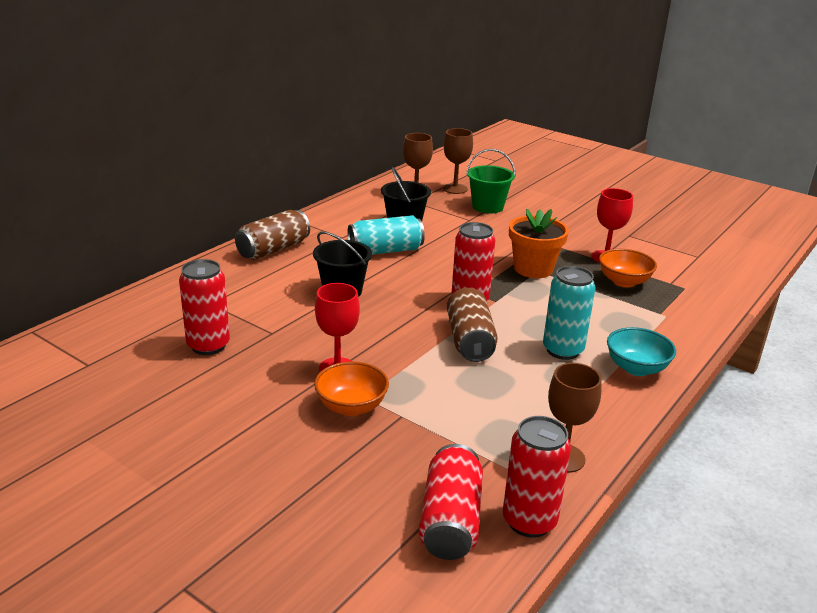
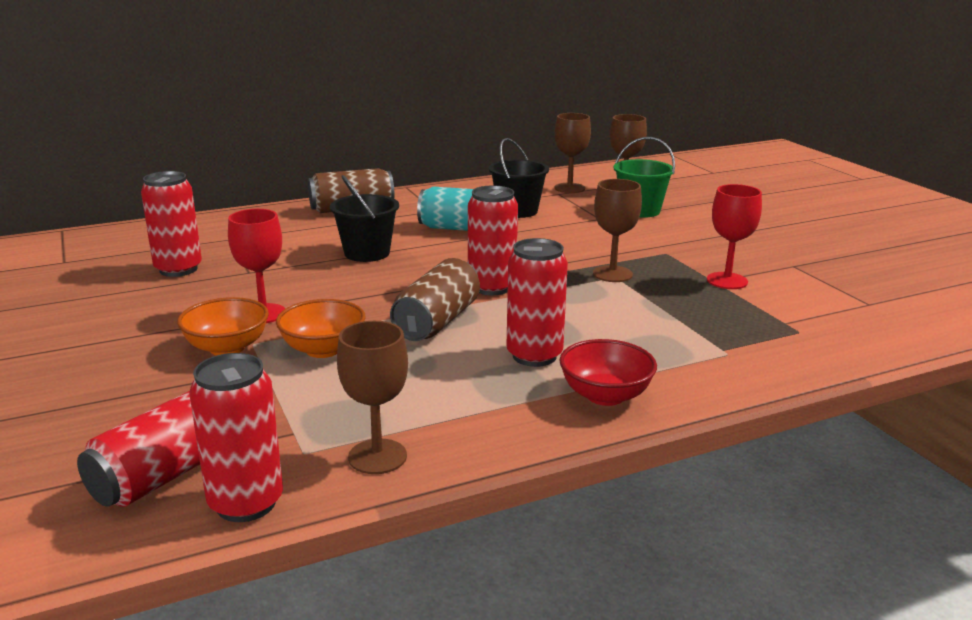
camera: 30 degrees right, 5 degrees down
orange flower pot [509,209,569,278] -> brown goblet [593,179,642,282]
turquoise can [543,266,596,360] -> red can [507,238,568,367]
orange bowl [599,249,657,287] -> orange bowl moved to [276,299,366,358]
turquoise bowl [607,327,676,376] -> red bowl [559,339,657,406]

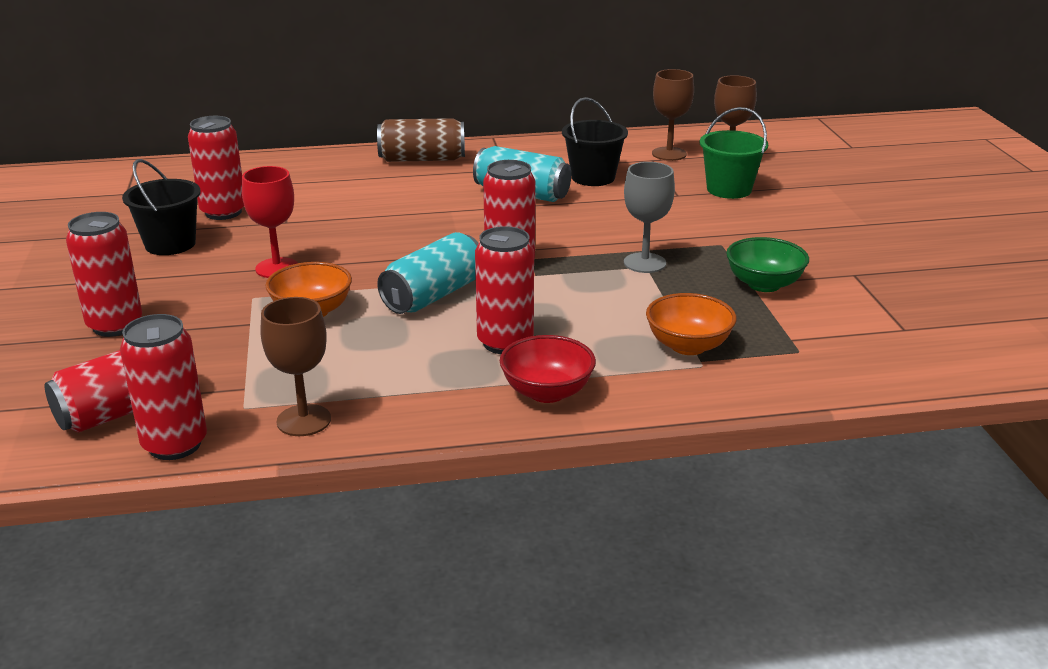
camera: 15 degrees right, 5 degrees up
orange bowl [177,297,269,356] -> orange bowl moved to [646,293,737,355]
black bucket [330,175,399,262] -> black bucket moved to [122,159,201,255]
brown can [390,258,480,341] -> turquoise can [377,232,479,314]
brown goblet [593,179,642,282] -> grey goblet [624,162,675,273]
red goblet [707,184,762,289] -> green bowl [726,237,809,292]
none -> red can [66,212,142,337]

